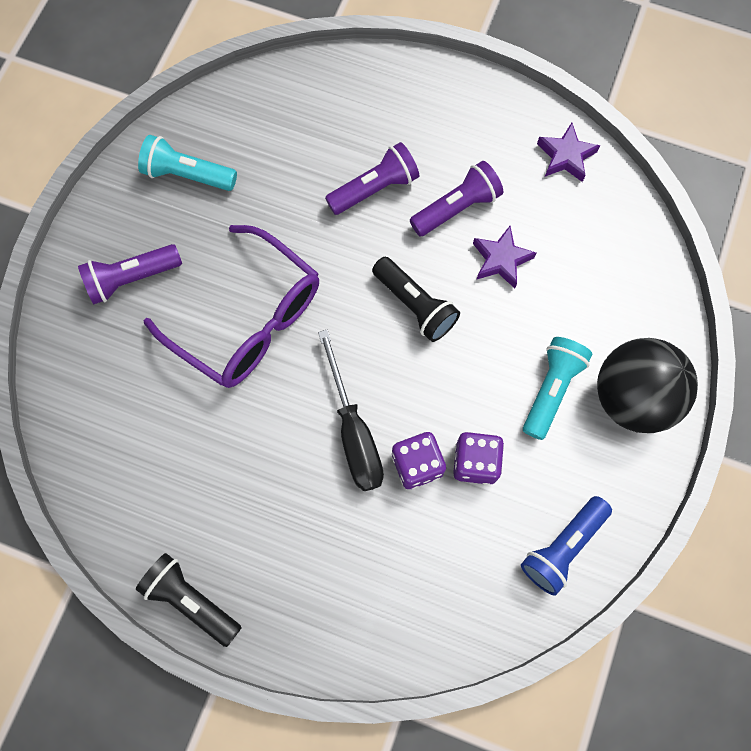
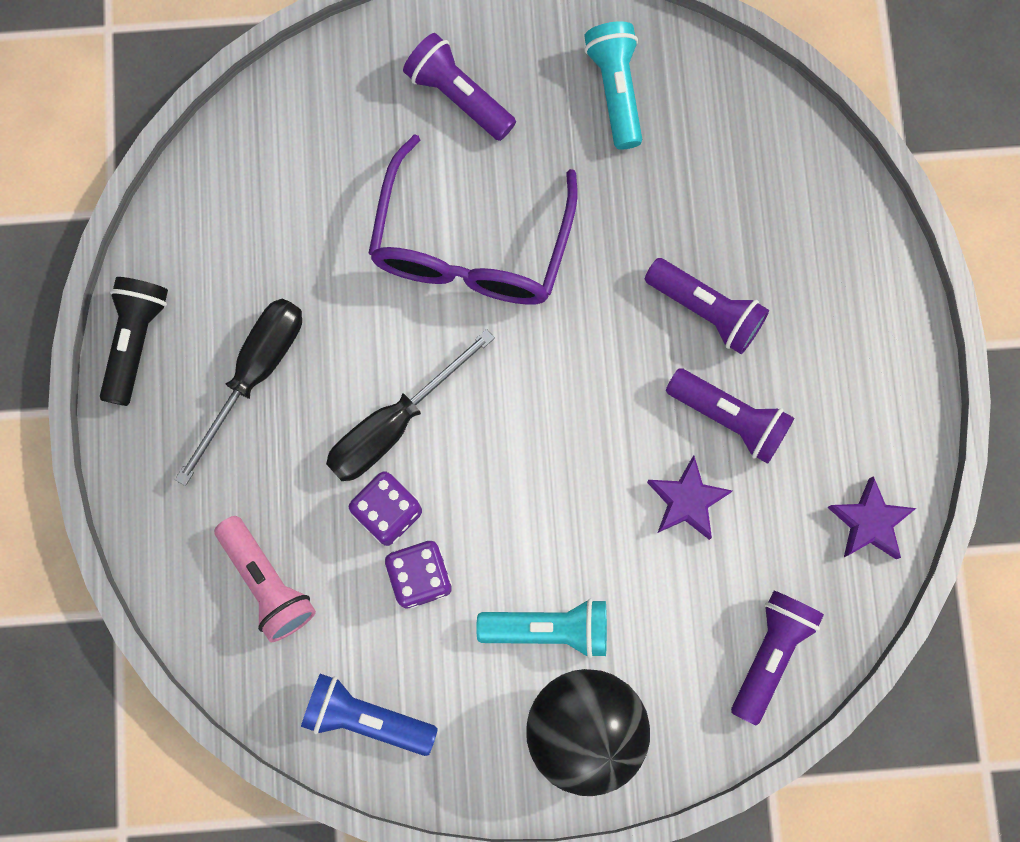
camera: 65 degrees right, 5 degrees up
black flashlight [372,257,460,342] -> none
none -> black screwdriver [175,299,302,486]
none -> pink flashlight [214,516,316,642]
none -> purple flashlight [731,591,824,726]

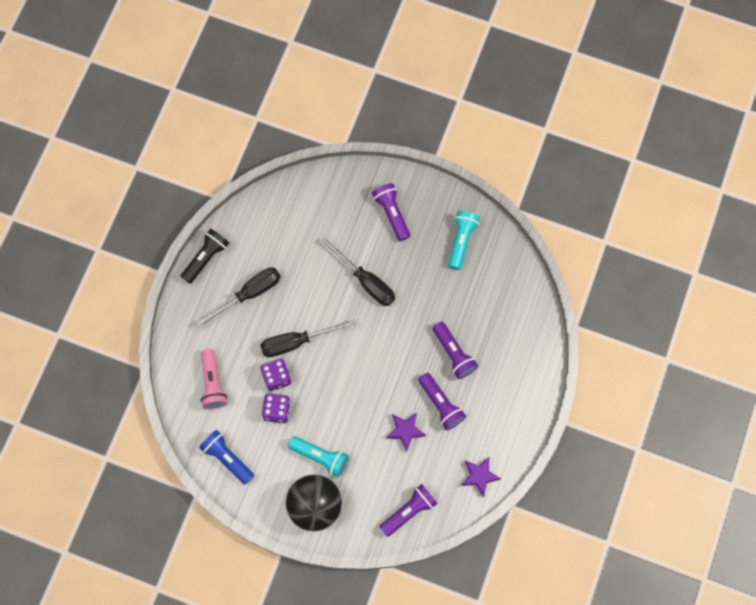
camera: 25 degrees right, 5 degrees down
purple glasses [368,134,578,305] -> black screwdriver [321,237,395,306]

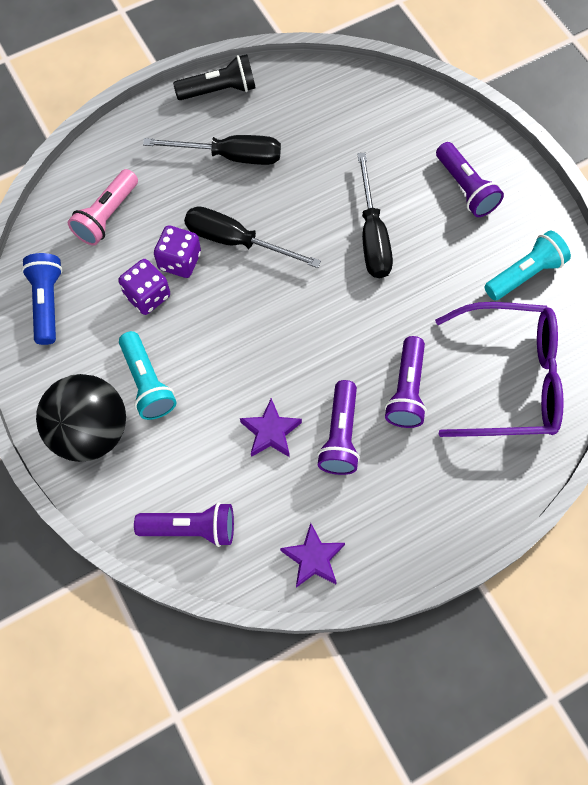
camera: 40 degrees right, 5 degrees down
purple flashlight [372,183,410,241] -> purple flashlight turned 135 degrees clockwise [436,142,504,217]
none -> purple glasses [435,302,564,437]

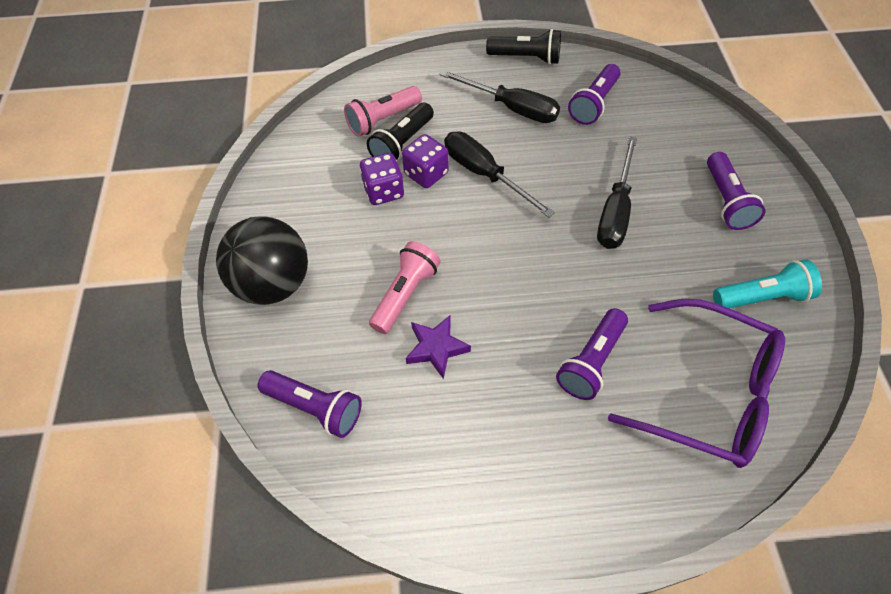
camera: 25 degrees right, 10 degrees down
blue flashlight [21,253,63,345] -> none
turquoise flashlight [119,331,177,420] -> none
purple star [280,523,345,588] -> none
purple flashlight [317,380,360,475] -> purple flashlight moved to [568,64,621,125]
none -> black flashlight [367,103,434,161]
none -> pink flashlight [369,241,441,334]

